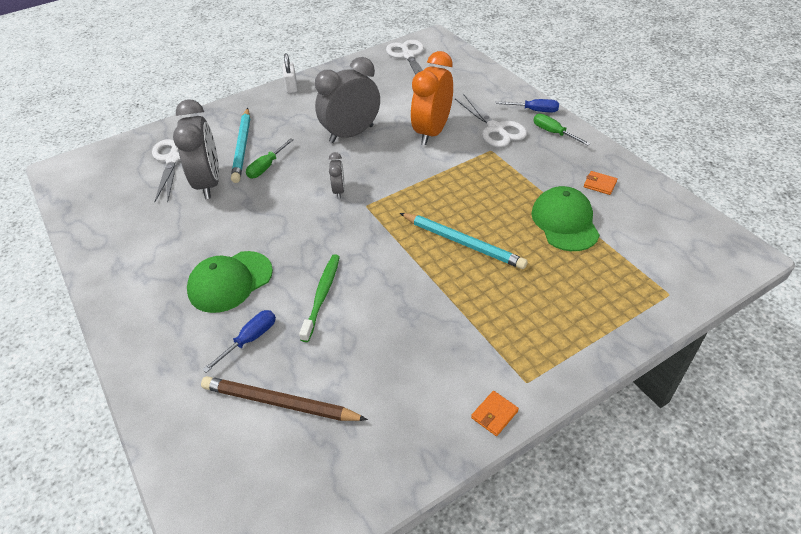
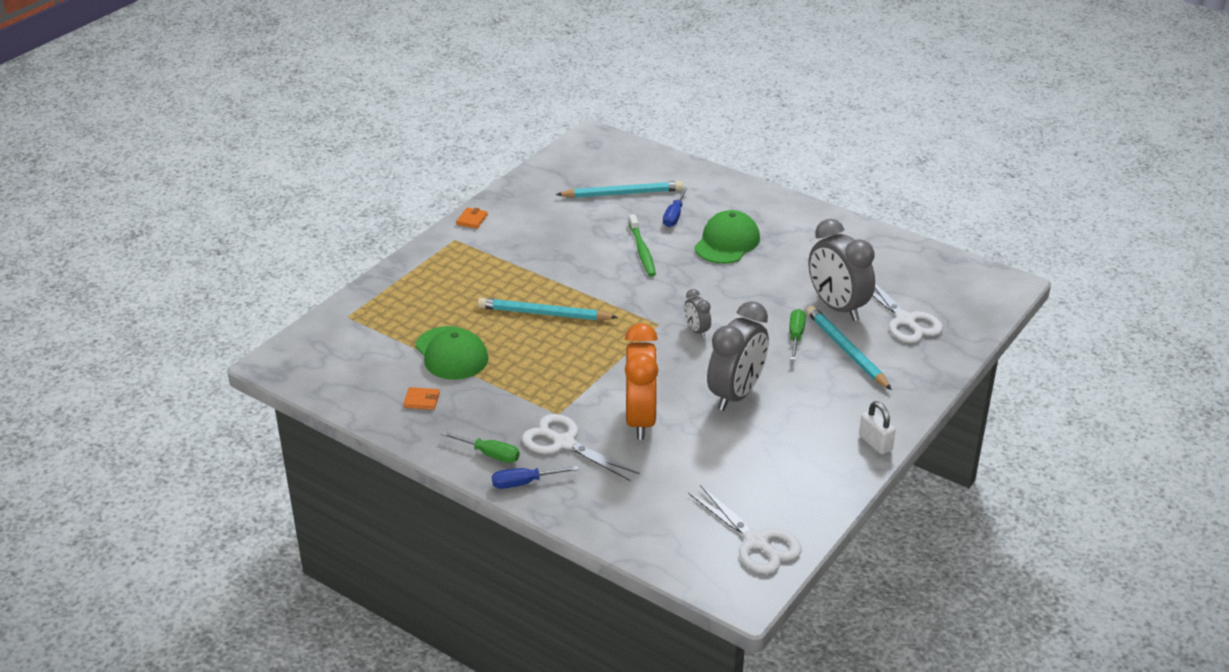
camera: 155 degrees right, 10 degrees down
brown pencil [201,376,368,421] -> turquoise pencil [556,181,683,198]

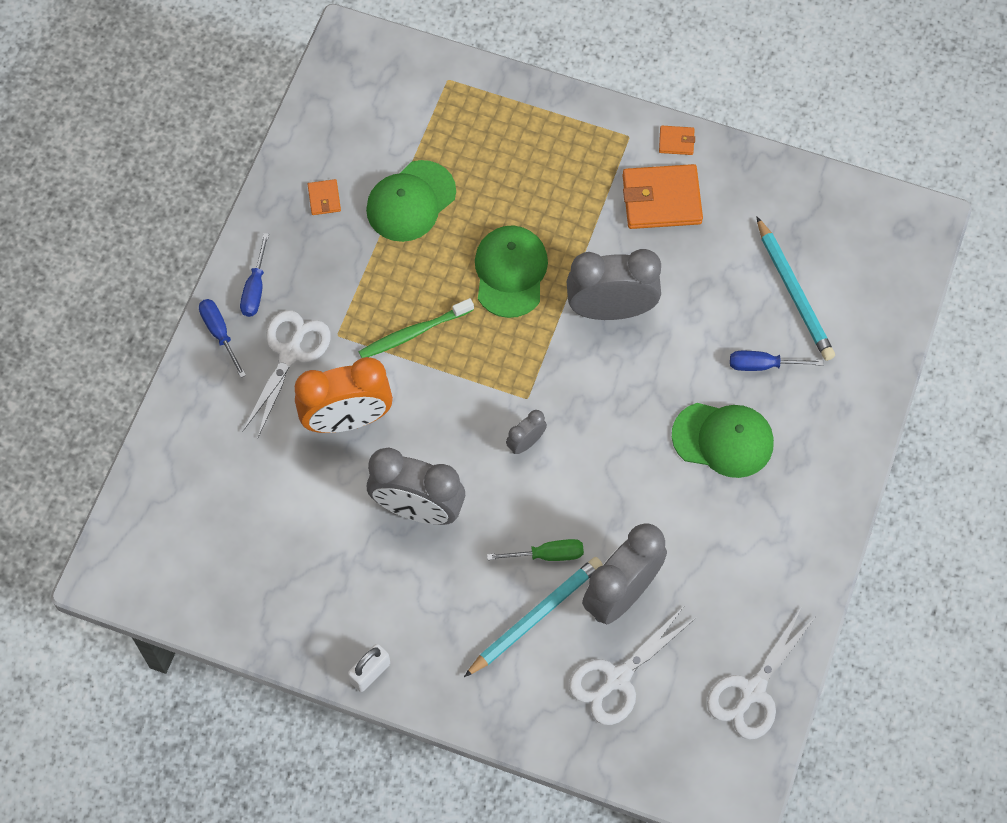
camera: 75 degrees right, 30 degrees up
green screwdriver [441,431,520,463] -> blue screwdriver [240,233,269,317]
turquoise pencil [478,298,618,320] -> green cap [475,226,548,318]
green toothbrush [629,214,656,277] -> green toothbrush moved to [358,298,474,358]
white scissors [689,485,802,574] -> white scissors moved to [707,608,816,740]
none -> grey clock [567,249,661,320]
none -> orange wallet [623,164,703,229]

